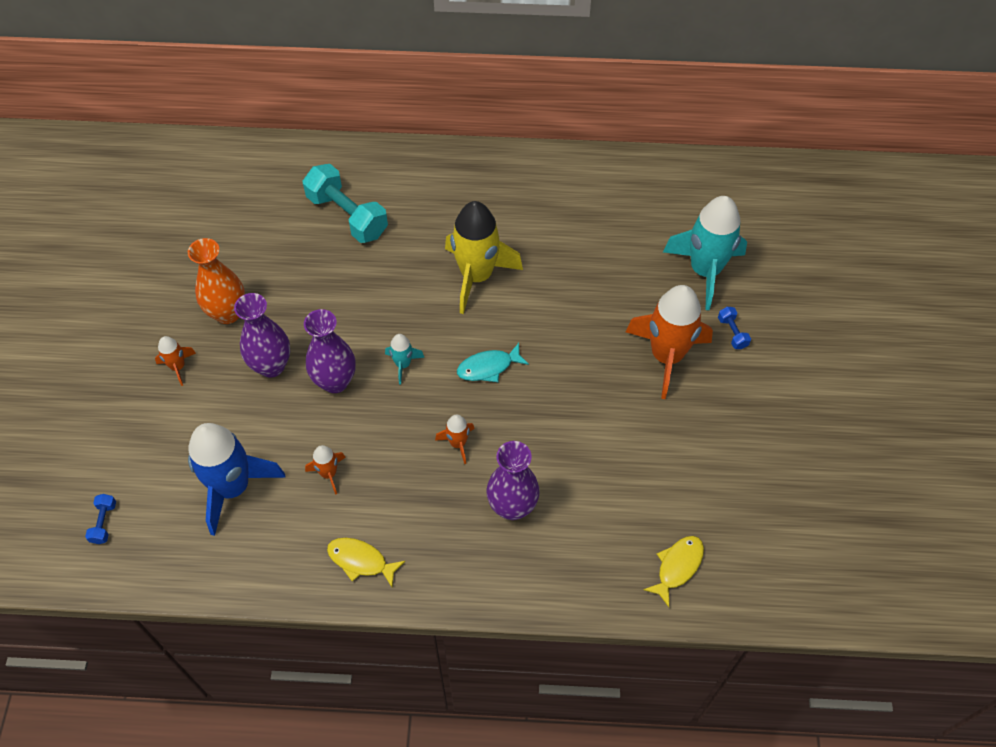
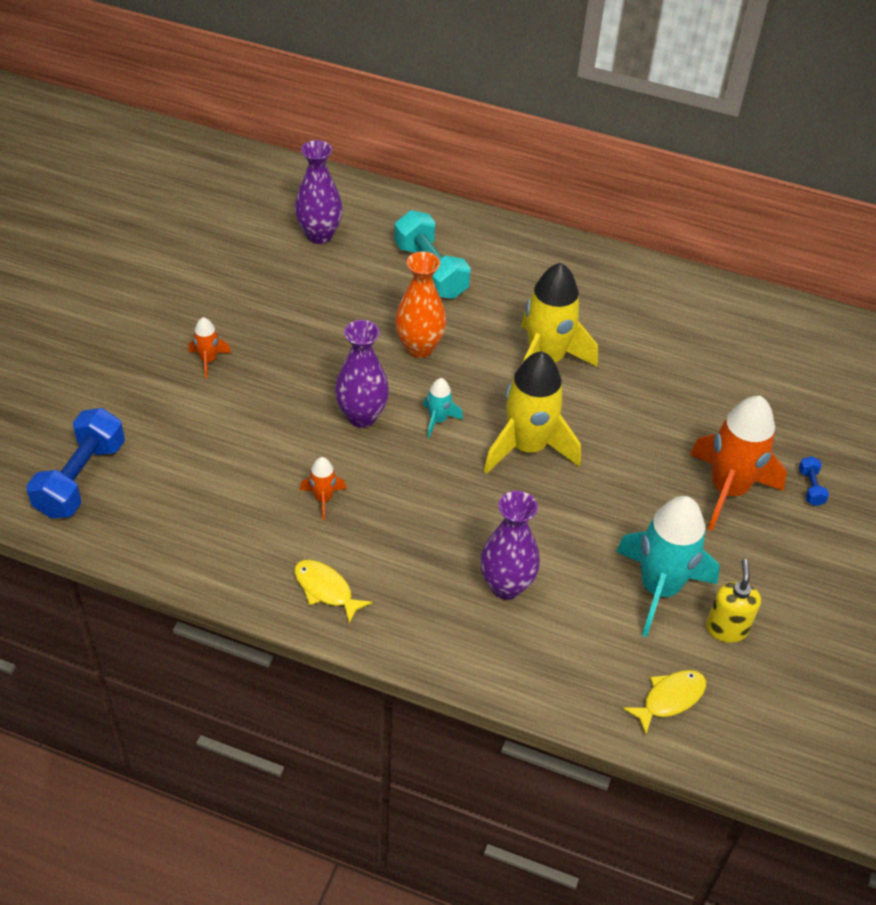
camera: 15 degrees right, 10 degrees down
blue dumbbell [85,494,116,544] -> blue dumbbell [26,408,125,518], size x2.28
orange vase [188,238,245,324] -> orange vase moved to [395,251,446,358]
blue rocket [188,423,286,536] -> none
purple vase [234,293,290,377] -> purple vase moved to [295,140,342,244]
orange rocket [435,414,475,464] -> none
turquoise fish [457,343,529,382] -> yellow rocket [484,351,581,474]
turquoise rocket [663,196,747,310] -> turquoise rocket moved to [616,496,720,637]
none -> yellow soap dispenser [706,559,761,643]

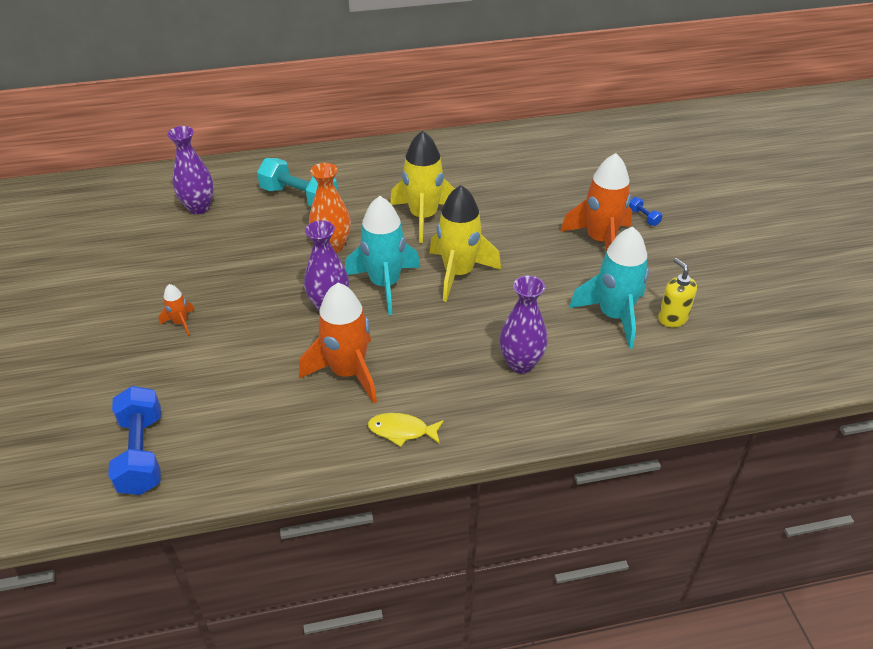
camera: 30 degrees left, 5 degrees down
orange rocket [300,457,346,520] -> orange rocket [299,283,377,404], size x2.18
turquoise rocket [423,378,463,438] -> turquoise rocket [345,196,420,315], size x2.18
yellow fish [623,670,706,735] -> none

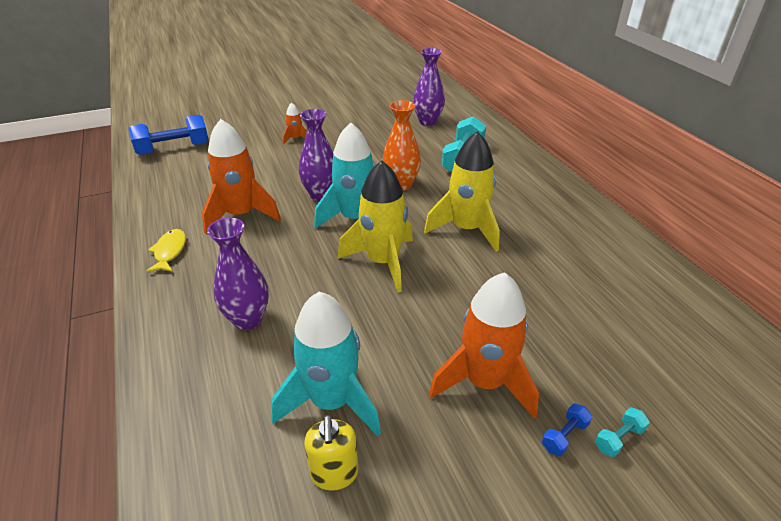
camera: 80 degrees right, 5 degrees down
yellow soap dispenser [658,258,697,327] -> yellow soap dispenser turned 120 degrees clockwise [304,415,358,491]
none -> turquoise dumbbell [595,407,650,457]

